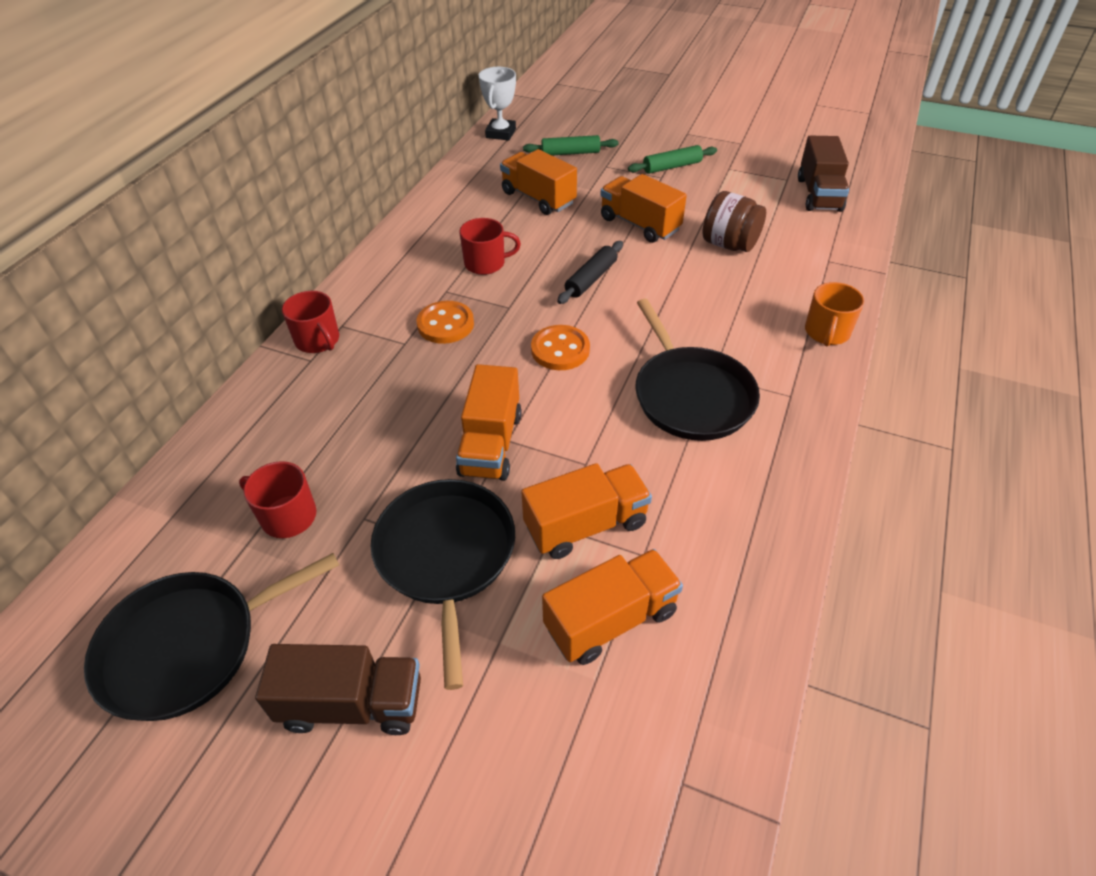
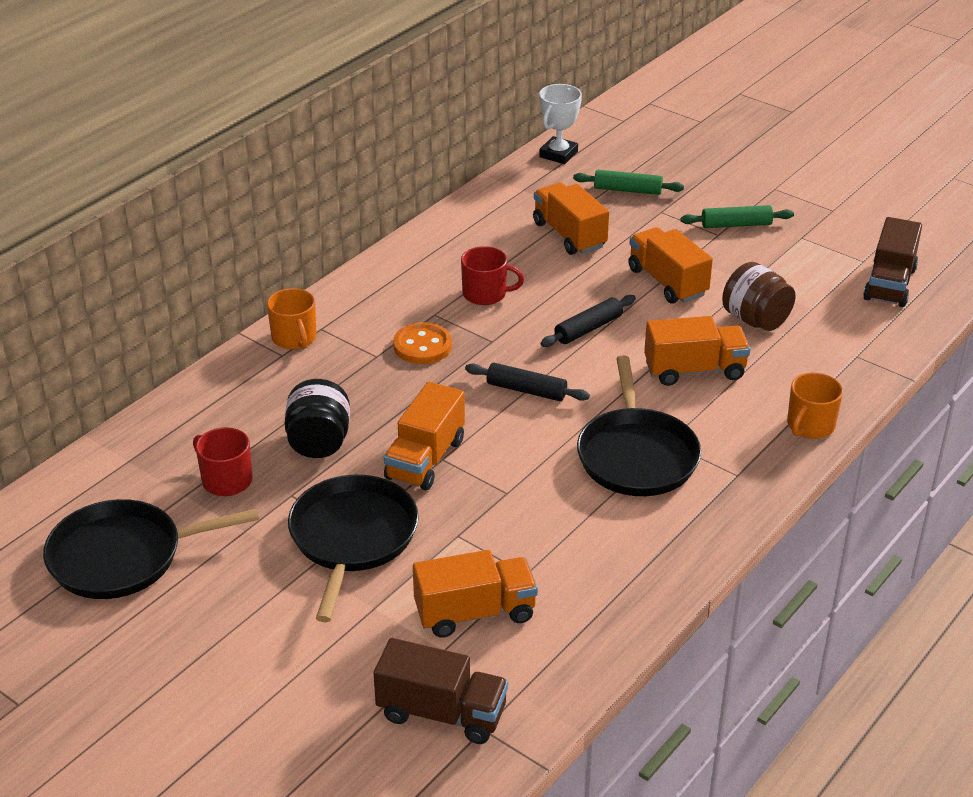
camera: 15 degrees right, 10 degrees down
brown truck [255,644,421,735] -> brown truck moved to [374,638,508,744]
red mug [282,291,339,353] -> orange mug [267,288,317,350]
orange truck [521,463,652,559] -> orange truck moved to [644,316,750,386]
orange button [531,325,590,370] -> black rolling pin [465,363,590,401]
none -> black jar [285,379,350,458]

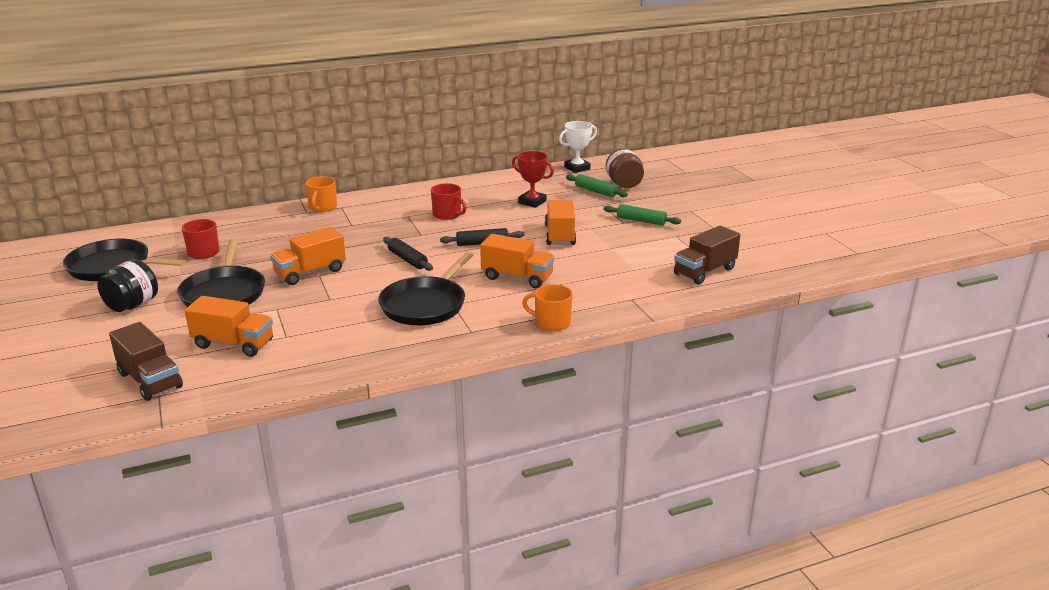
camera: 30 degrees right, 10 degrees down
black jar [285,379,350,458] -> black jar moved to [97,259,158,312]
black pan [288,475,419,622] -> black pan turned 135 degrees clockwise [177,239,265,307]
orange button [393,323,452,364] -> none
orange truck [533,183,609,255] -> red trophy [512,151,554,208]
brown jar [722,262,796,331] -> brown jar moved to [606,148,644,188]
orange mug [787,373,843,438] -> orange mug turned 45 degrees clockwise [522,284,573,331]

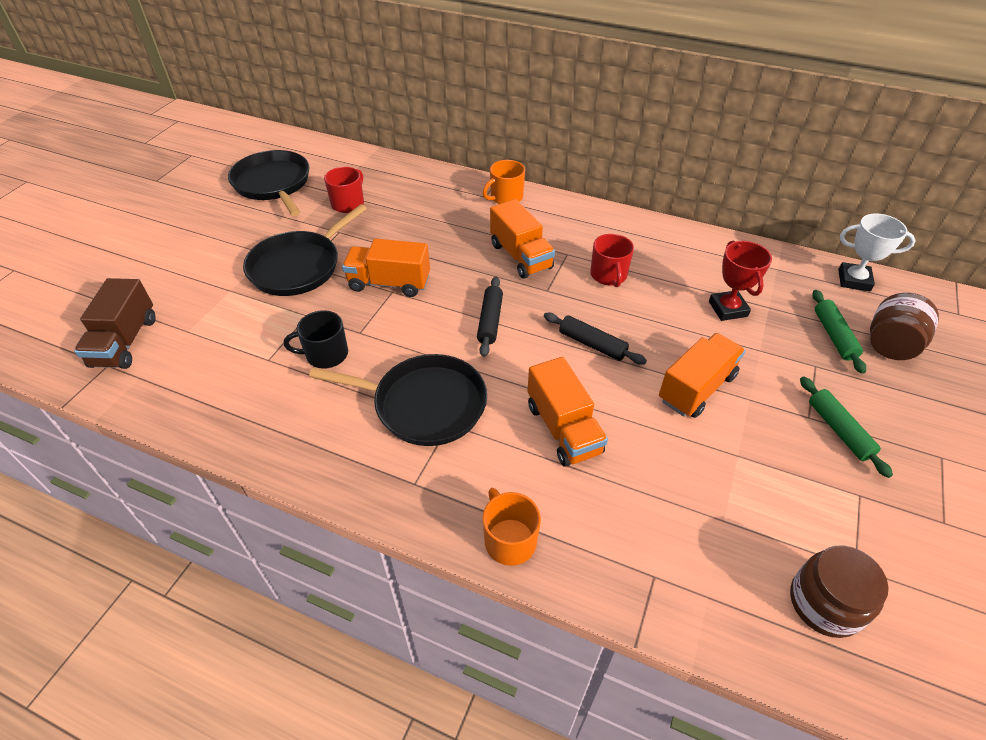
camera: 45 degrees right, 20 degrees up
black jar [97,259,158,312] -> none
orange truck [185,296,273,357] -> orange truck moved to [490,199,555,279]
black pan [378,252,473,325] -> black pan turned 150 degrees counterclockwise [309,354,487,446]
brown truck [674,226,740,284] -> brown jar [790,545,889,638]
none -> black mug [284,310,348,369]

